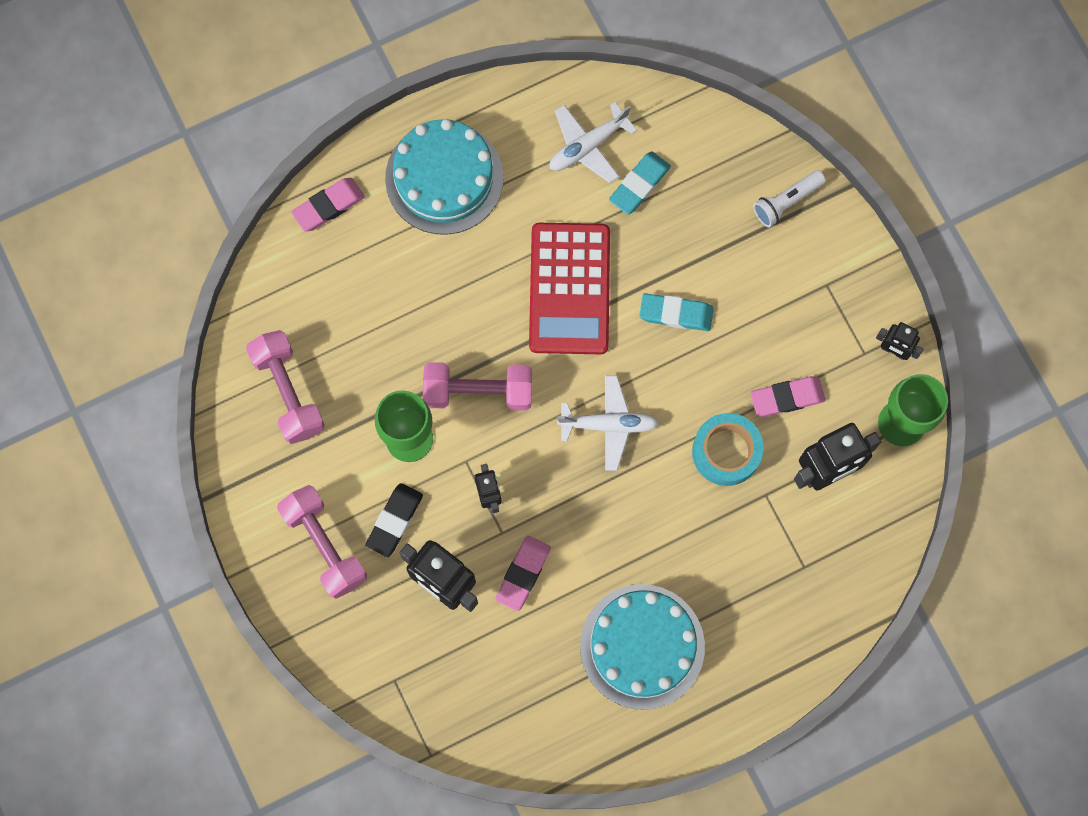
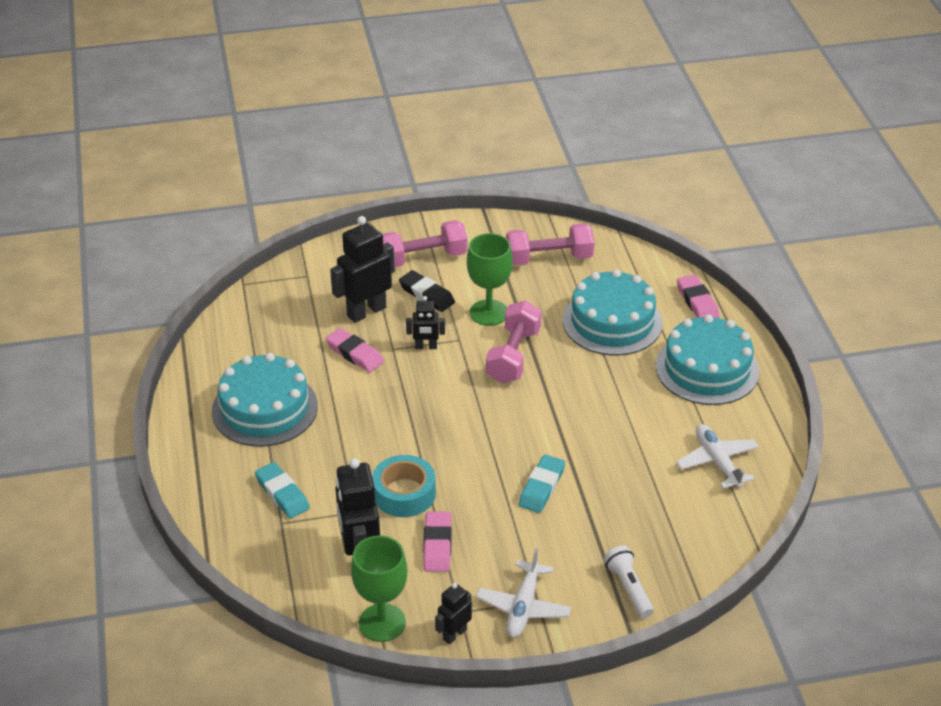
camera: 105 degrees right, 35 degrees down
red calculator [529,223,610,354] -> none
white plane [557,375,659,471] -> white plane moved to [476,548,571,638]
turquoise eraser [609,152,671,214] -> turquoise eraser moved to [255,462,310,518]
none -> turquoise cake [563,269,663,356]

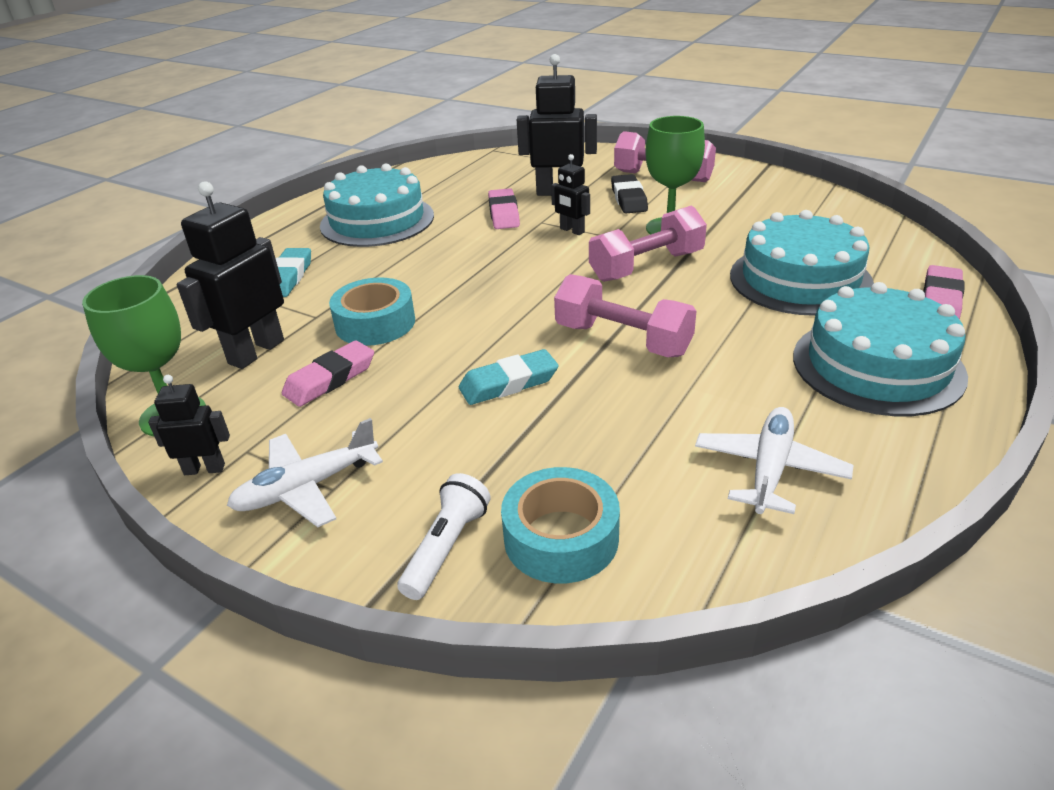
camera: 45 degrees right, 5 degrees down
pink dumbbell [506,223,594,266] -> pink dumbbell moved to [554,274,696,357]
none -> turquoise tape [501,467,620,583]

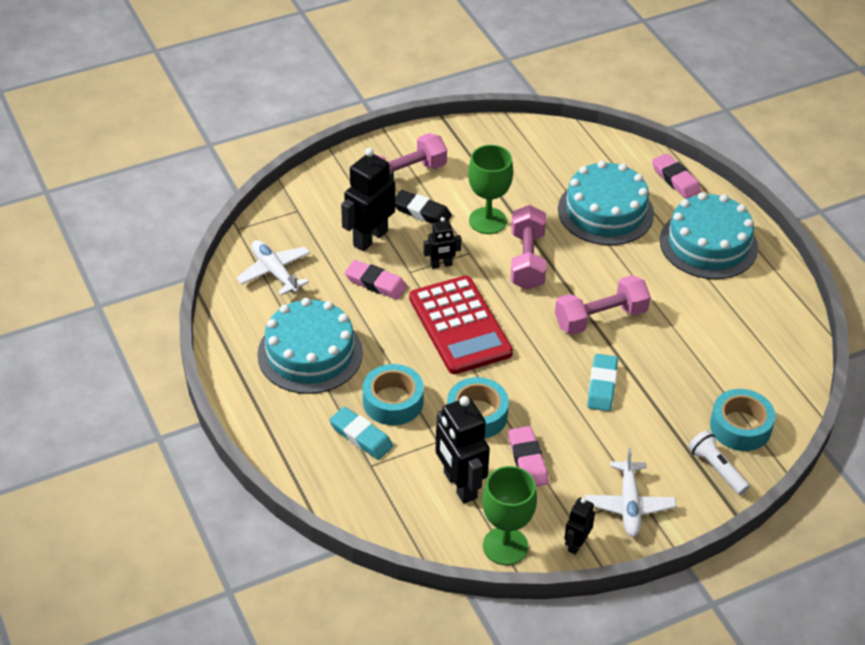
camera: 60 degrees left, 10 degrees up
white plane [695,407,853,514] -> white plane moved to [236,240,310,295]
none -> turquoise tape [363,364,424,425]
none -> red calculator [409,275,513,374]

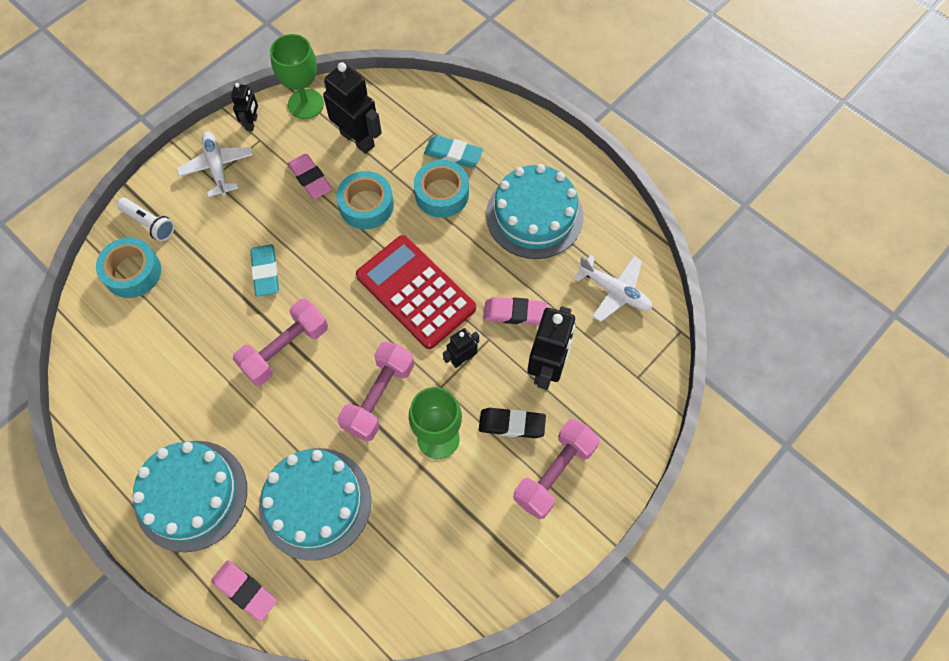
camera: 160 degrees right, 20 degrees up
pink dumbbell [511,205,546,290] -> pink dumbbell turned 45 degrees clockwise [337,341,414,441]

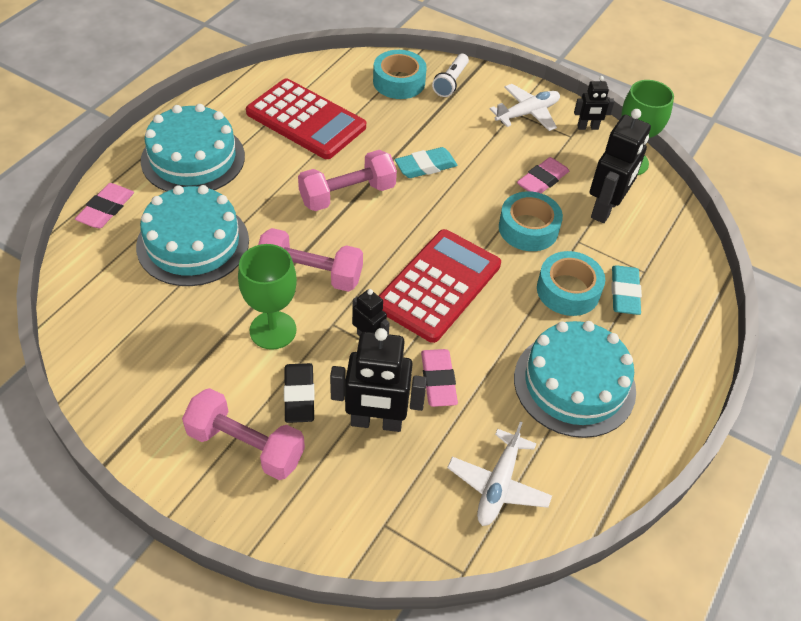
camera: 75 degrees right, 15 degrees down
pink dumbbell [233,299,328,386] -> pink dumbbell turned 60 degrees counterclockwise [298,150,397,211]
none -> red calculator [246,79,366,159]

